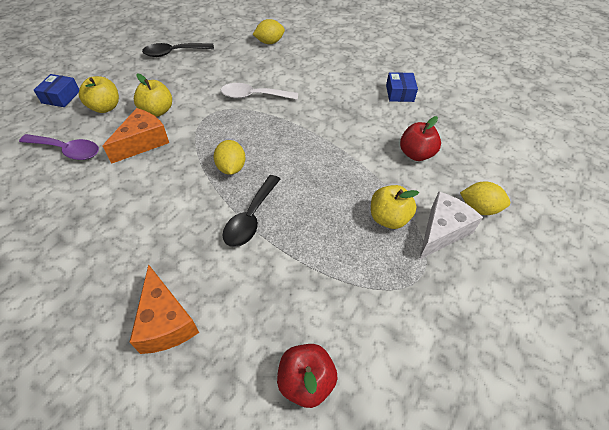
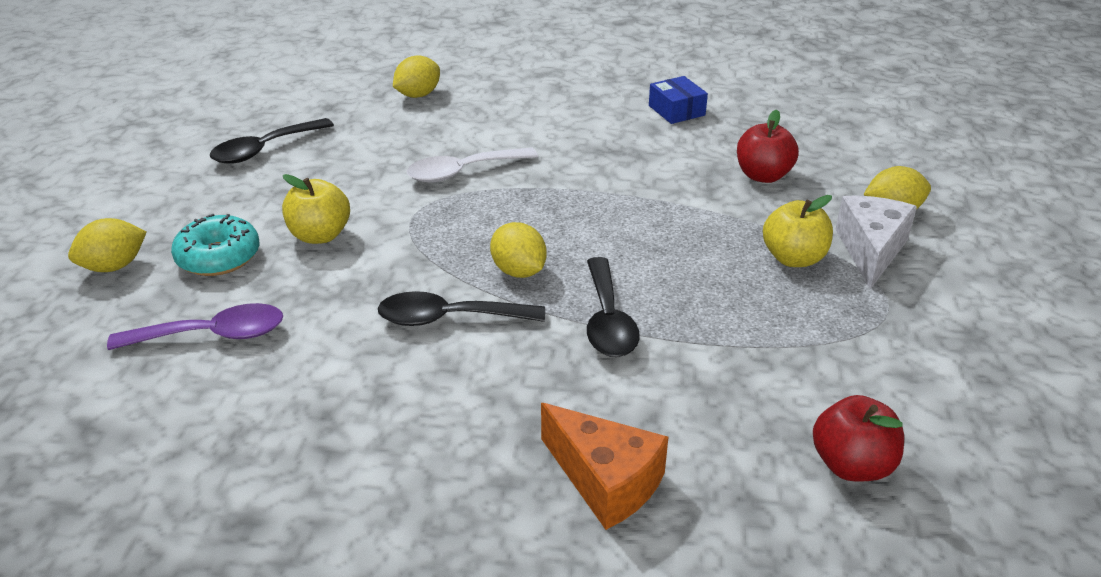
camera: 25 degrees left, 15 degrees down
blue box [34,74,79,107] -> yellow lemon [68,218,147,272]
yellow apple [79,76,119,113] -> turquoise donut [171,214,260,276]
orange cheese [103,108,169,164] -> none
none -> black spoon [378,291,545,326]

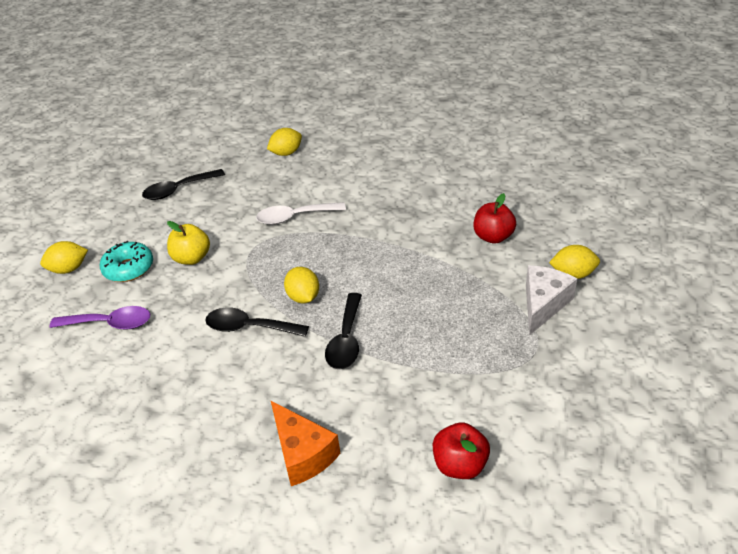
camera: 15 degrees right, 5 degrees up
blue box [649,76,708,124] -> none
yellow apple [763,195,833,267] -> none

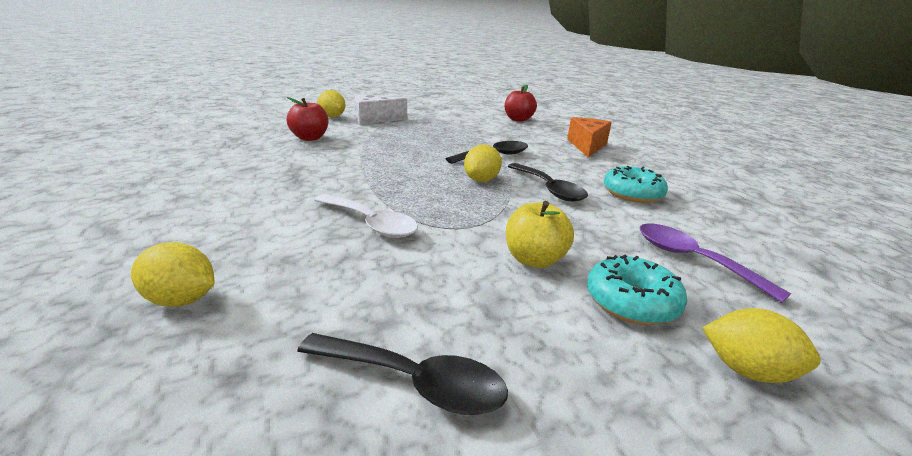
camera: 135 degrees left, 15 degrees down
none -> turquoise donut [604,166,668,203]

